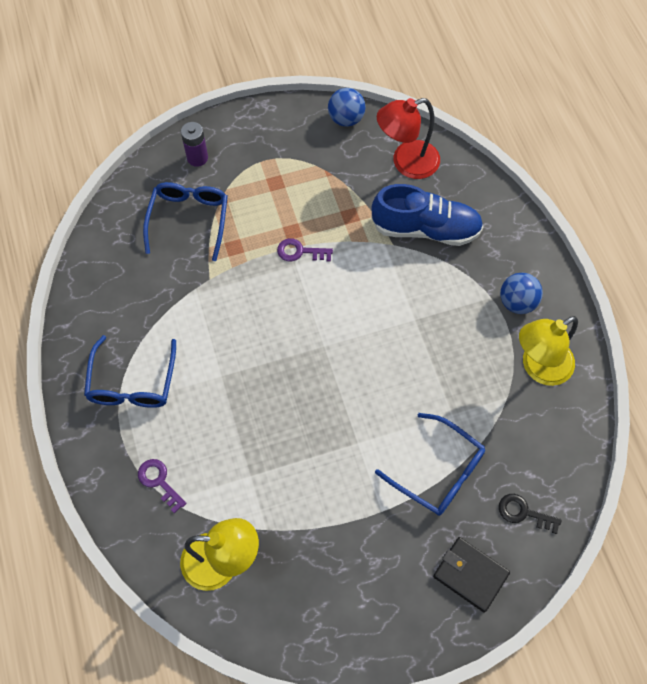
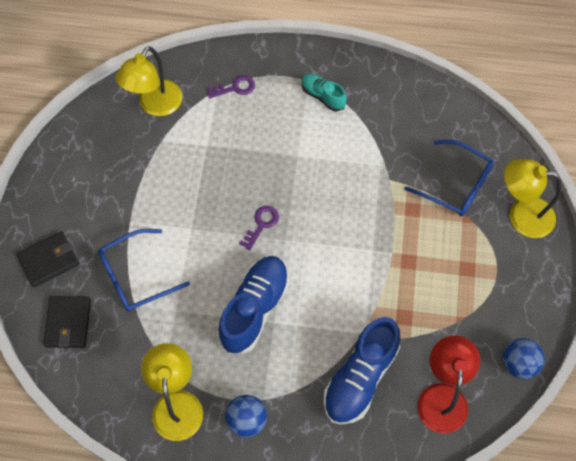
camera: 115 degrees right, 0 degrees up
blue glasses [84,335,176,408] -> turquoise shoe [302,74,347,111]
purple battery [181,122,208,167] -> yellow lamp [504,159,562,238]
purple key [277,238,333,262] -> purple key moved to [239,206,279,250]
black key [499,494,562,534] -> black wallet [44,296,91,348]
none -> blue shoe [218,256,289,354]

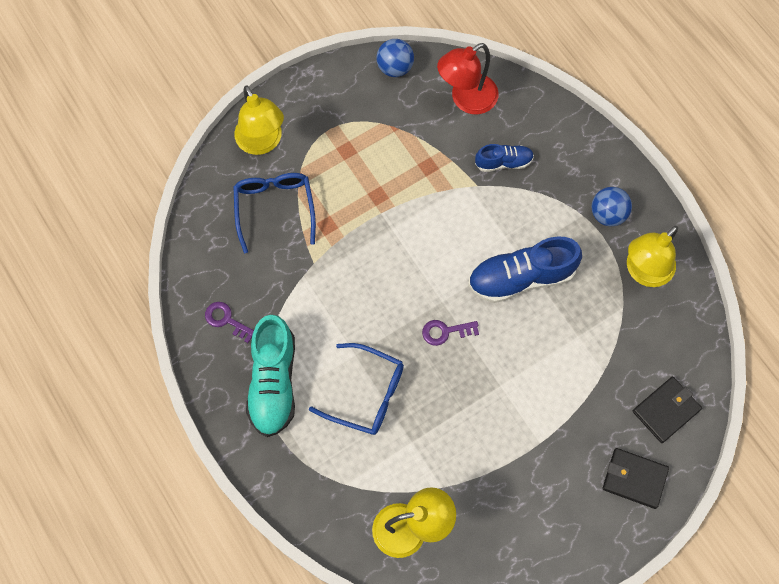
camera: 130 degrees left, 5 degrees up
blue glasses [98,229,190,312] -> blue glasses moved to [309,343,404,435]
purple key [207,75,255,98] -> purple key moved to [205,302,254,343]
turquoise shoe [302,74,347,111] -> turquoise shoe [246,315,295,437], size x1.82
blue shoe [323,317,400,425] -> blue shoe [475,144,534,172], size x0.55

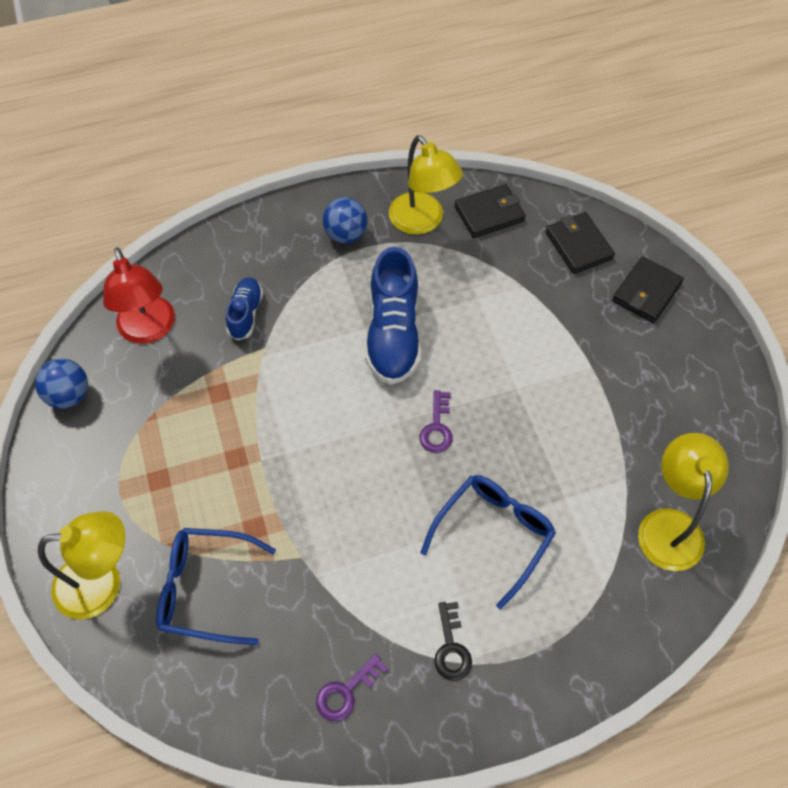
camera: 75 degrees left, 10 degrees down
turquoise shoe [246,315,295,437] -> black key [434,602,472,680]
none -> black wallet [455,184,526,238]

